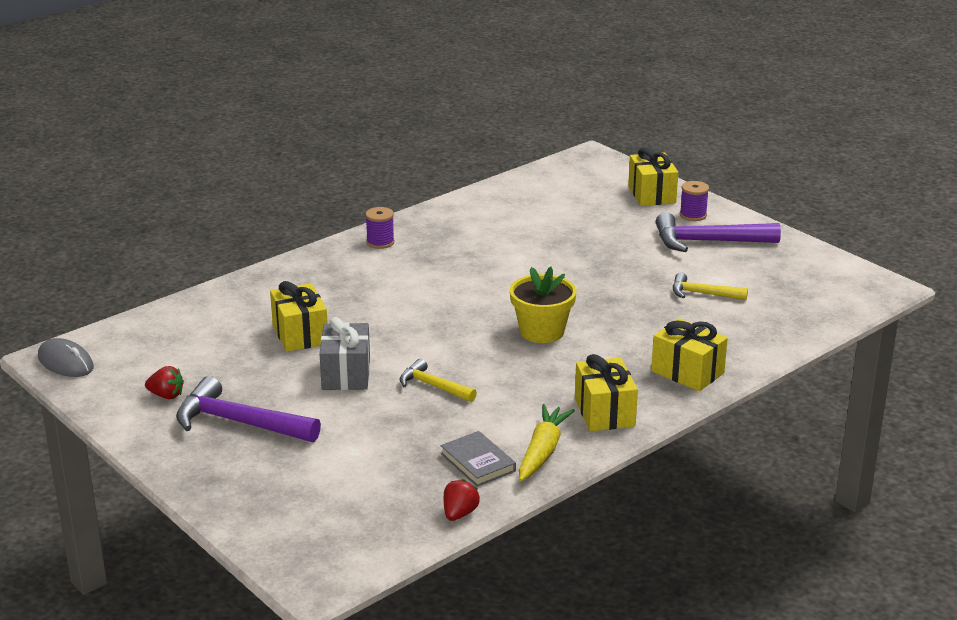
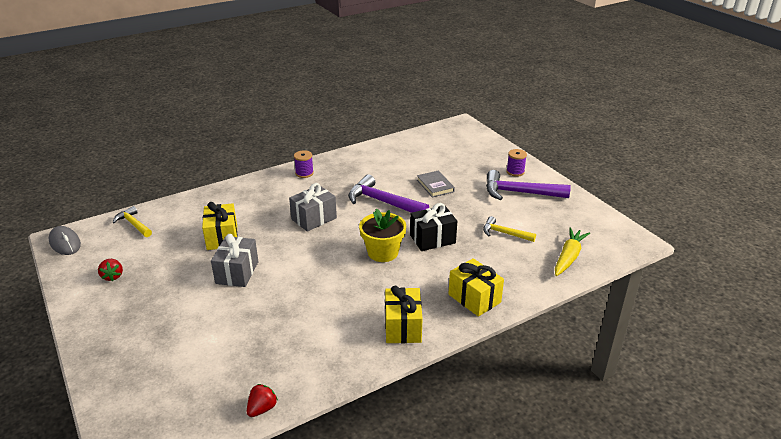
camera: 10 degrees right, 5 degrees up
red strawberry [145,366,184,399] -> red strawberry turned 45 degrees clockwise [98,259,123,281]
purple hammer [176,376,321,442] -> purple hammer moved to [348,174,429,213]
yellow hammer [399,359,477,402] -> yellow hammer moved to [112,206,152,237]
grey book [441,431,516,487] -> grey book moved to [417,171,455,197]
yellow carrot [519,404,575,481] -> yellow carrot moved to [555,227,590,276]
yellow gift [628,147,678,206] -> none
none -> grey gift [289,183,337,232]
none -> black gift [410,203,457,251]

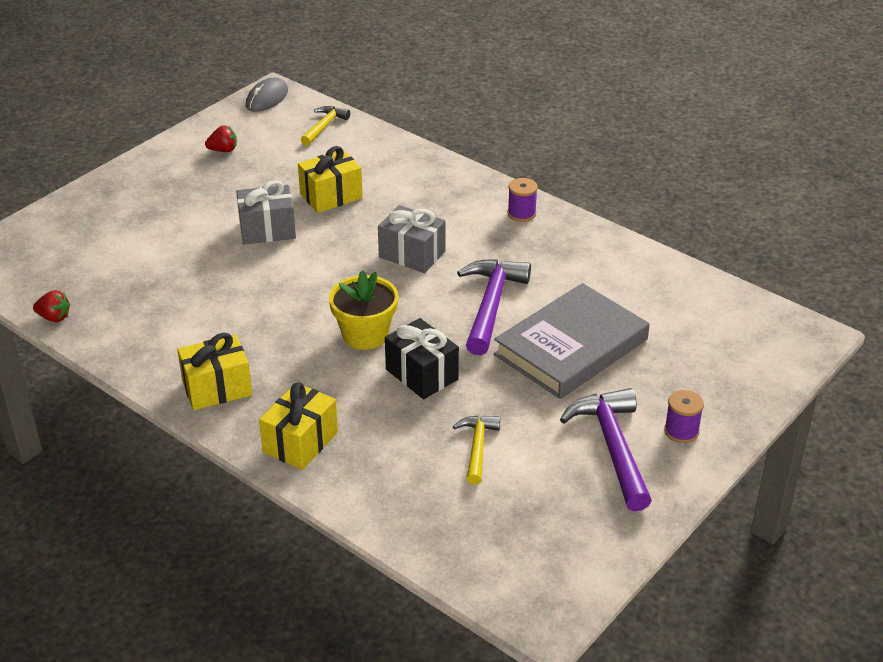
camera: 70 degrees right, 5 degrees up
red strawberry [98,259,123,281] -> red strawberry turned 150 degrees counterclockwise [205,125,237,152]
grey book [417,171,455,197] -> grey book [494,283,649,399], size x2.13
yellow carrot [555,227,590,276] -> none

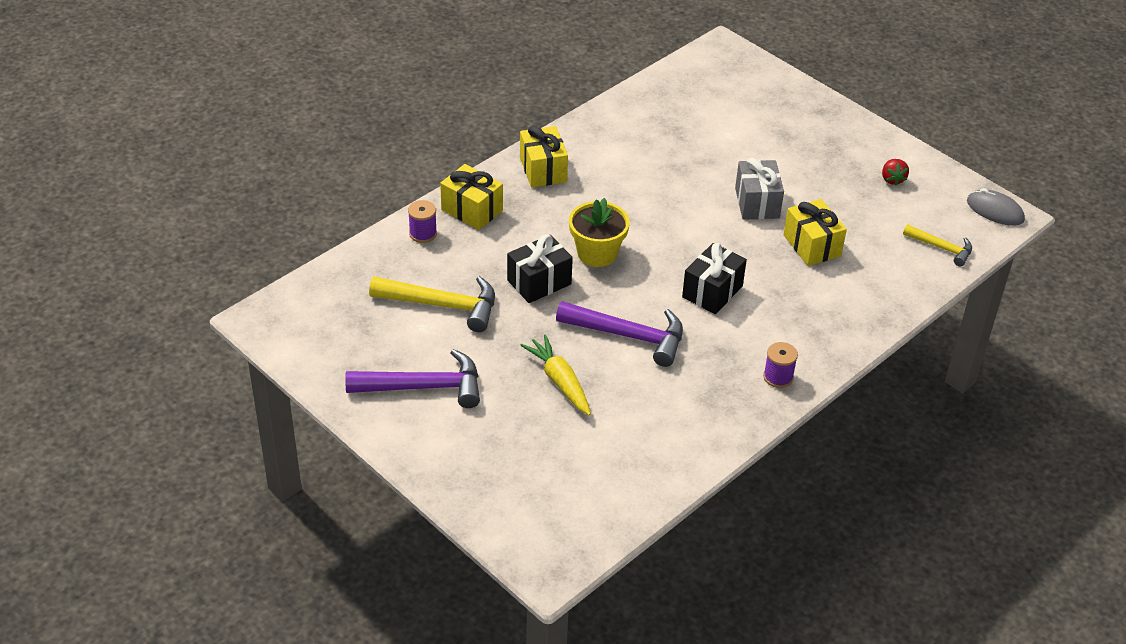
camera: 95 degrees right, 5 degrees up
red strawberry [33,290,70,322] -> none
grey gift [378,205,446,273] -> black gift [682,243,747,314]
yellow hammer [453,416,500,485] -> yellow hammer [369,276,495,332], size x1.72
grey book [494,283,649,399] -> yellow carrot [520,335,591,416]
purple spool [664,390,704,443] -> purple spool moved to [408,200,437,243]

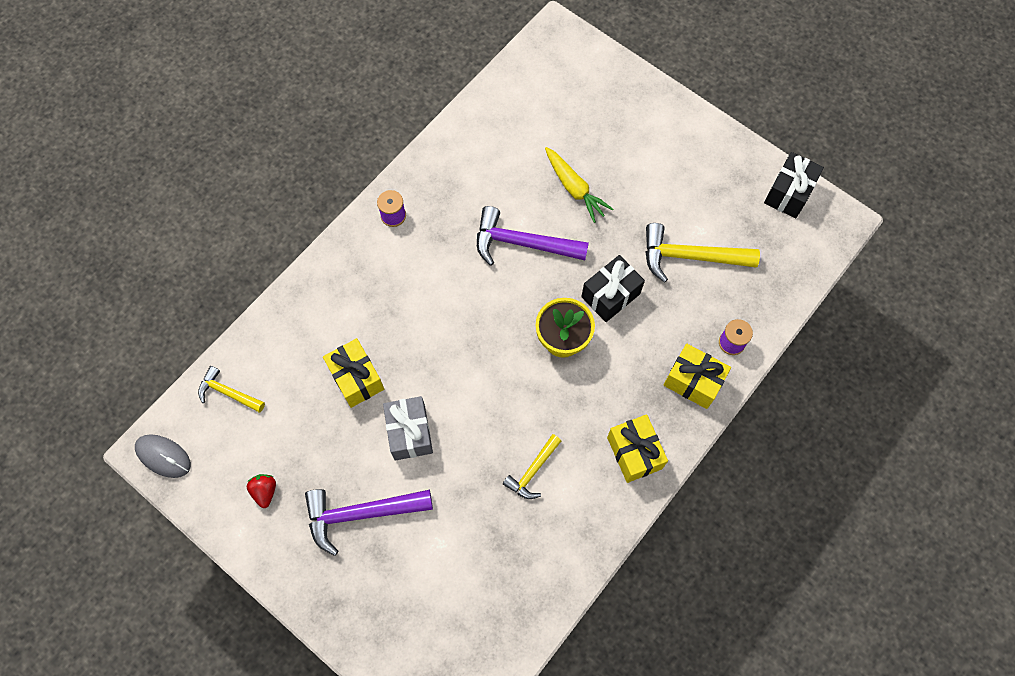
camera: 175 degrees right, 25 degrees up
purple hammer [345,349,480,408] -> purple hammer moved to [305,489,433,556]
black gift [682,243,747,314] -> black gift moved to [764,152,824,218]
none -> yellow hammer [503,434,561,499]

